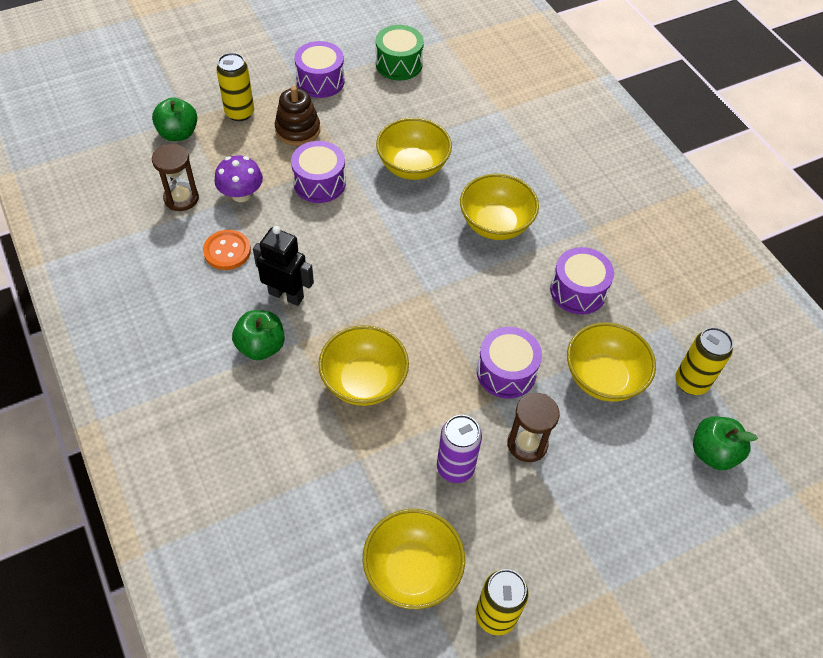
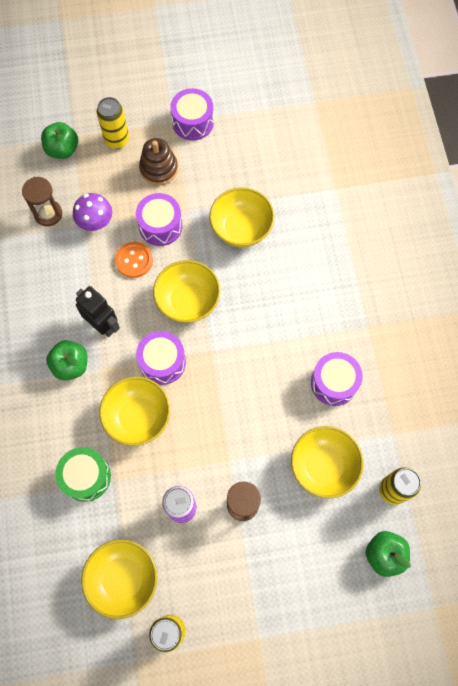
camera: 20 degrees right, 15 degrees up
orange button [203,230,251,270] -> orange button moved to [115,242,153,278]
green drum [376,25,424,81] -> green drum moved to [55,447,111,502]
yellow bowl [460,174,539,240] -> yellow bowl moved to [153,260,221,323]
purple drum [477,327,542,399] -> purple drum moved to [136,331,186,385]

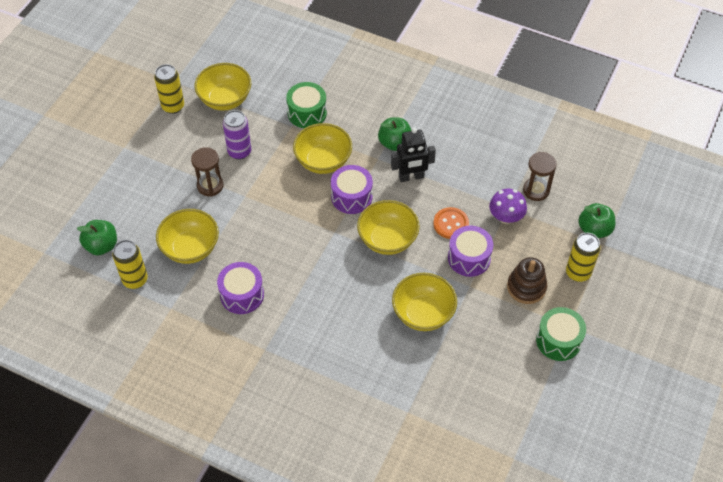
camera: 125 degrees right, 15 degrees down
purple drum [170,88,214,140] -> green drum [536,307,586,361]

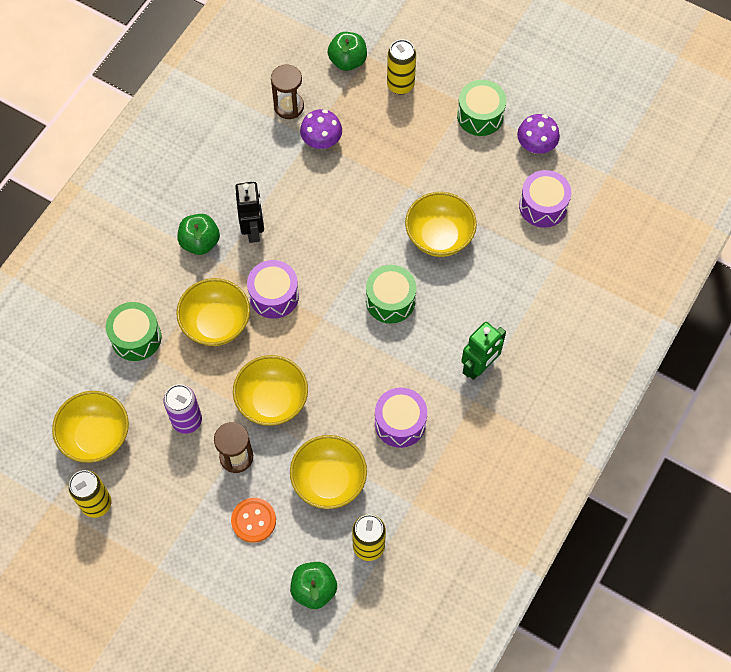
camera: 85 degrees left, 10 degrees up
yellow bowl [357,200,420,255] -> yellow bowl moved to [233,355,308,426]
orange button [433,207,469,239] -> orange button moved to [231,498,276,543]
purple drum [448,226,494,277] -> purple drum moved to [519,170,571,228]
brown stacking toy [507,257,547,304] -> none
none -> green drum [366,265,416,324]
none -> green robot [461,322,506,380]
none -> purple mushroom [517,114,560,154]

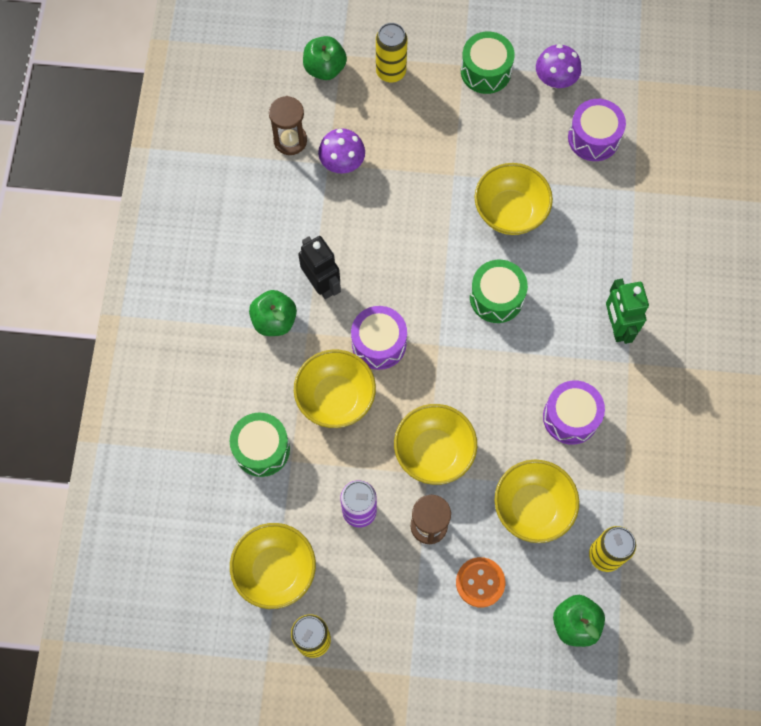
camera: 25 degrees left, 5 degrees up
green robot [461,322,506,380] -> green robot turned 150 degrees clockwise [606,279,649,344]

